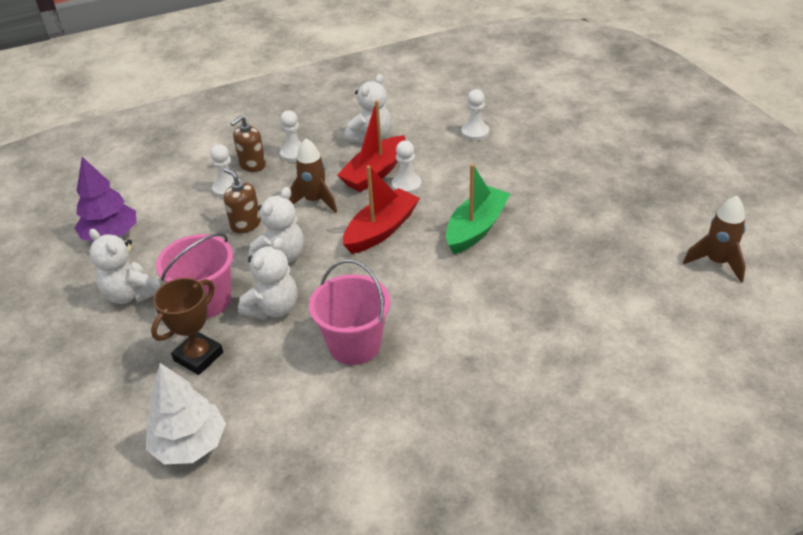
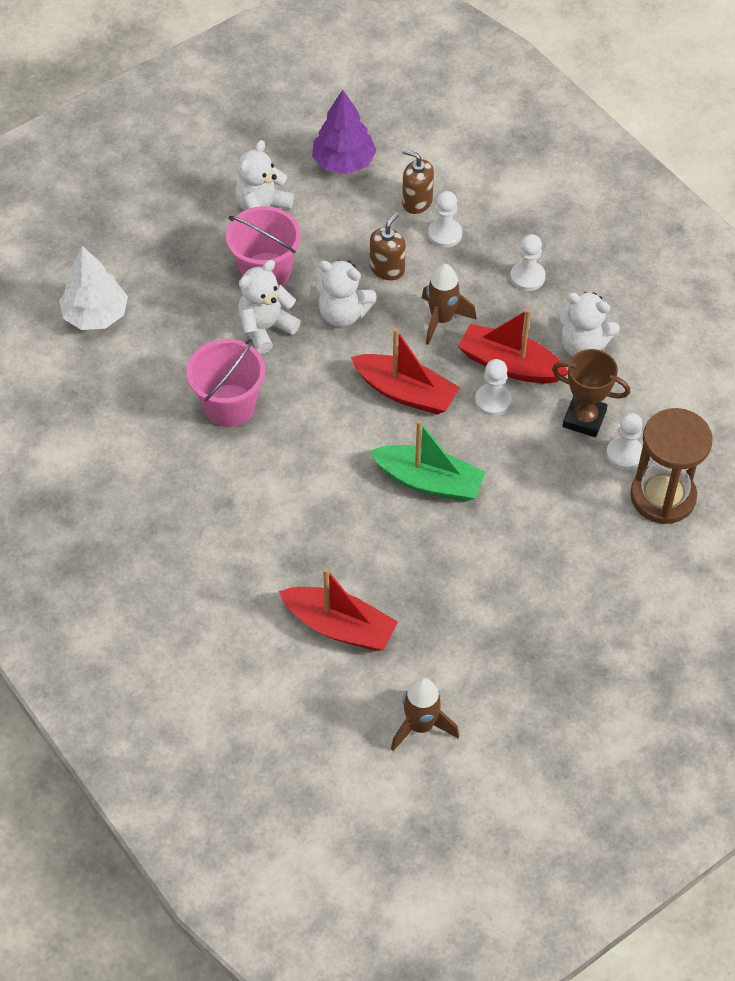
camera: 75 degrees right, 15 degrees up
brown trophy [151,278,223,375] -> brown trophy moved to [552,349,630,437]
brown soap dispenser [230,115,266,172] -> brown soap dispenser moved to [402,149,434,214]
white teddy bear [238,237,297,320] -> white teddy bear turned 120 degrees clockwise [238,260,301,354]
none -> red boat [279,568,398,651]
none -> brown hourglass [630,408,713,524]

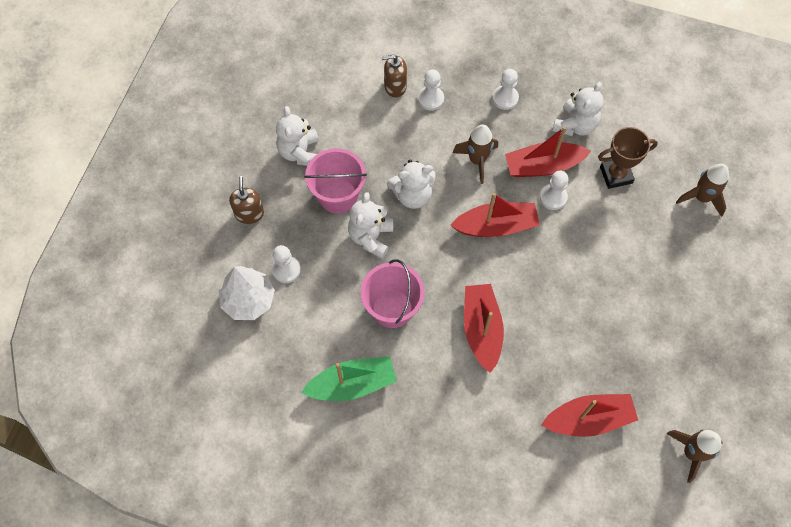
camera: 35 degrees left, 10 degrees up
purple tree [312,90,376,174] -> none
brown soap dispenser [370,212,406,280] -> brown soap dispenser moved to [229,176,264,224]
green boat [370,420,486,502] -> green boat moved to [301,357,397,401]
white teddy bear [557,292,620,356] -> white teddy bear turned 45 degrees counterclockwise [552,82,603,136]
white pawn [606,413,643,470] -> white pawn moved to [272,245,301,283]
brown hourglass [630,408,713,524] -> brown rocket [676,164,729,217]
none -> red boat [464,284,504,373]

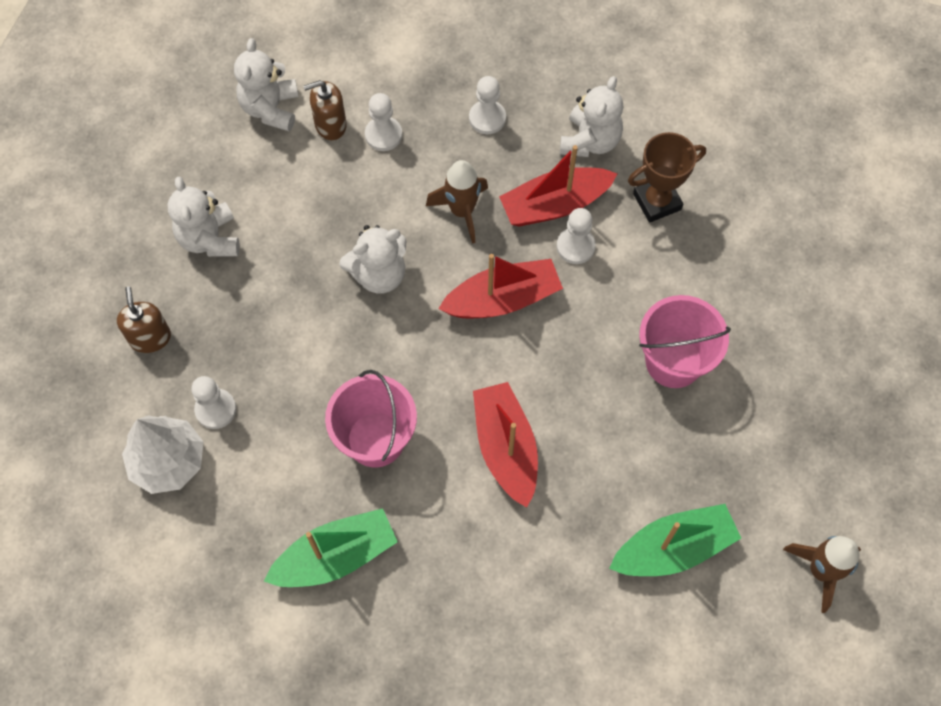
camera: 10 degrees left, 0 degrees up
pink bucket [304,148,367,214] -> pink bucket moved to [639,295,731,388]
white teddy bear [348,192,393,259] -> white teddy bear moved to [234,38,299,131]
red boat [541,394,638,437] -> green boat [609,504,741,576]
brown rocket [676,164,729,217] -> none

